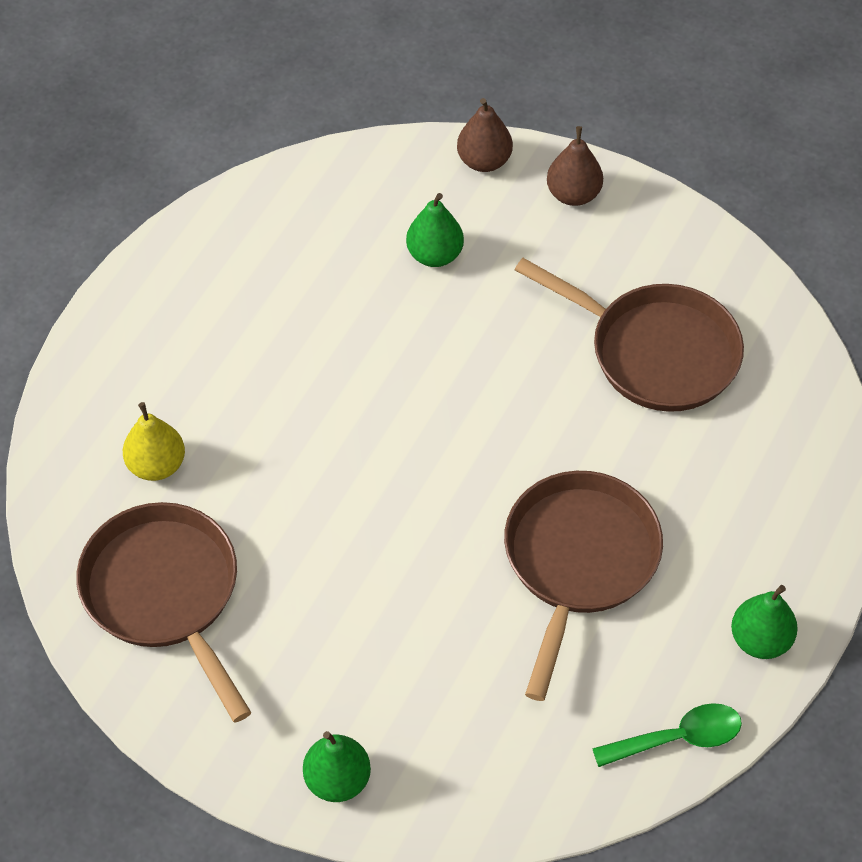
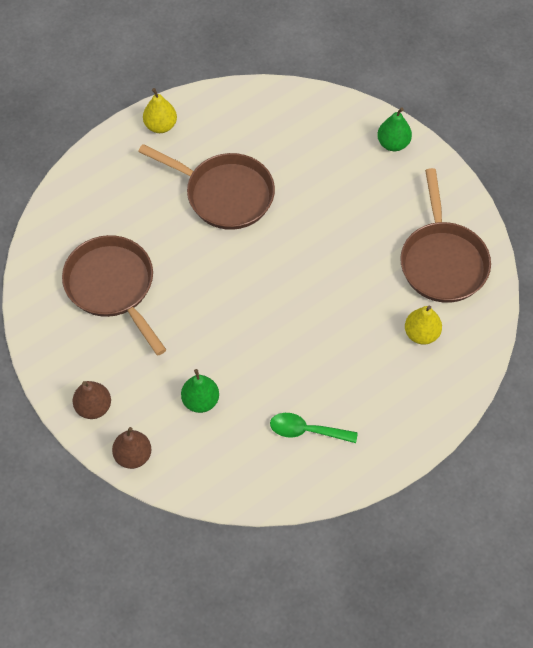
camera: 155 degrees left, 5 degrees up
brown pan [504,471,663,701] -> brown pan turned 105 degrees counterclockwise [138,144,275,230]
green spoon [592,703,742,767] -> green spoon moved to [270,413,358,443]
green pear [731,585,798,659] -> yellow pear [143,88,177,133]

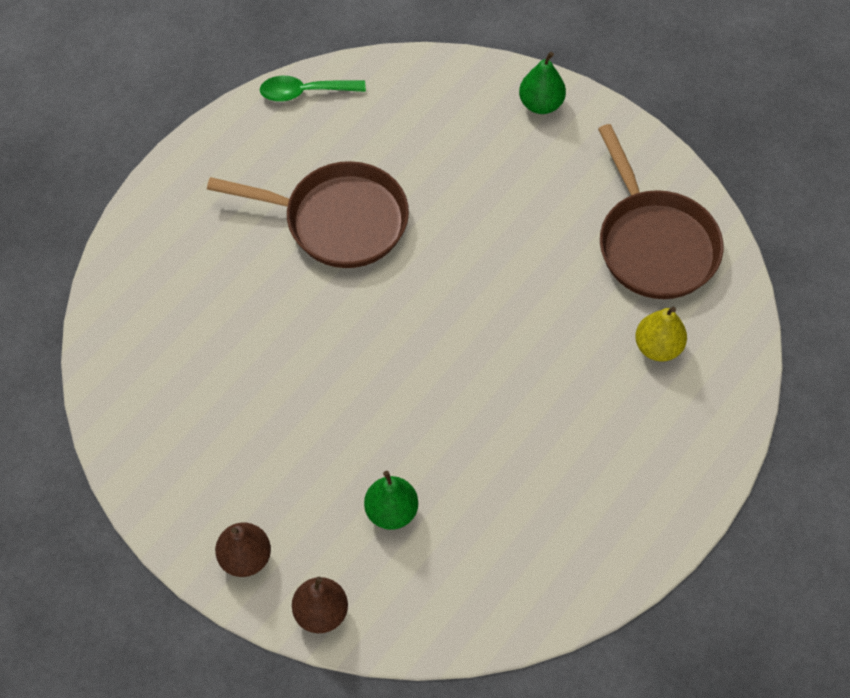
camera: 15 degrees left, 0 degrees up
brown pan [62,235,166,356] -> none
yellow pear [143,88,177,133] -> none
green spoon [270,413,358,443] -> green spoon moved to [260,76,366,102]

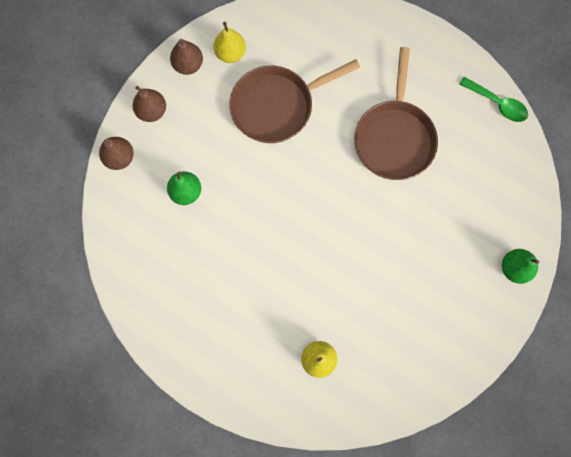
camera: 85 degrees right, 15 degrees up
green spoon [260,76,366,102] -> green spoon turned 135 degrees clockwise [460,77,528,122]
brown pan [598,124,723,299] -> brown pan moved to [229,59,360,143]
none -> brown pear [170,39,203,75]
none -> yellow pear [213,22,246,63]

